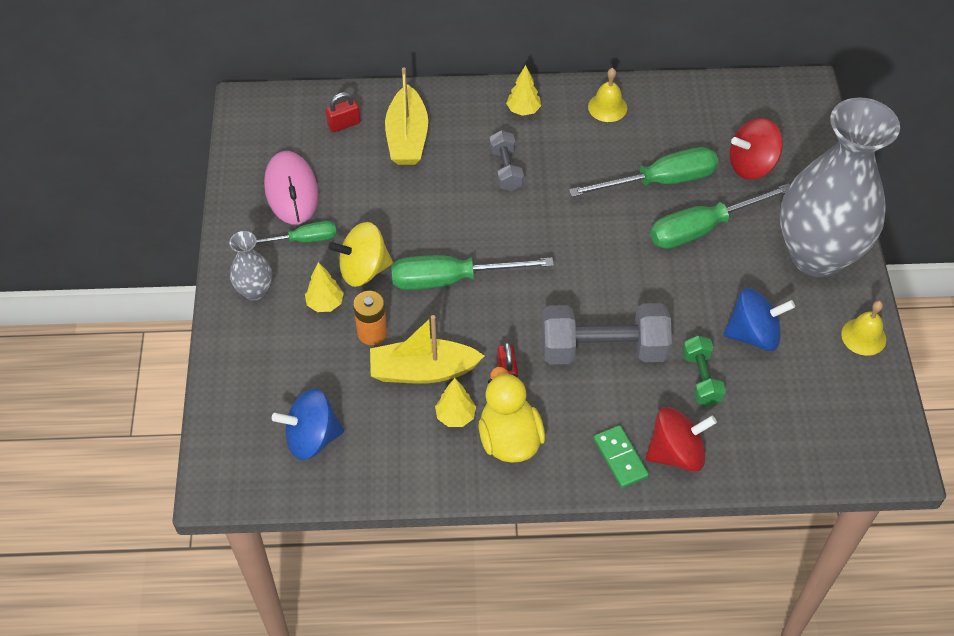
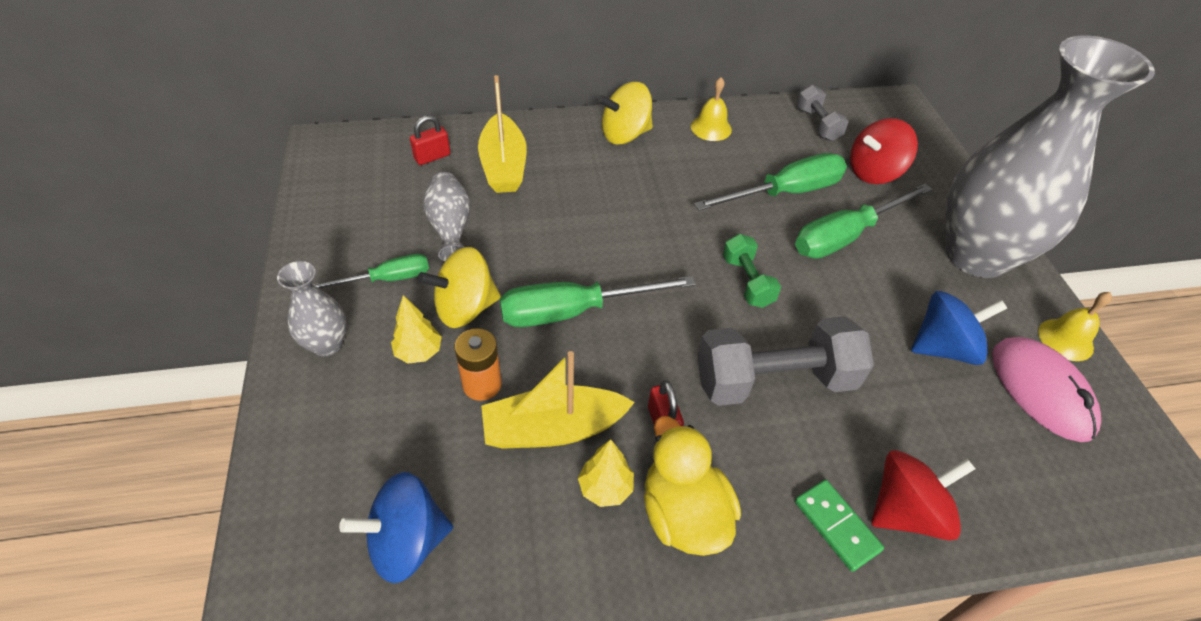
camera: 10 degrees left, 5 degrees down
pink mouse [264,151,318,224] -> pink mouse moved to [992,337,1101,442]
grey dumbbell [489,130,524,191] -> grey dumbbell moved to [797,85,849,141]
yellow tree [506,65,541,116] -> yellow spinning top [598,82,653,145]
green dumbbell [682,335,726,406] -> green dumbbell moved to [723,234,781,308]
none -> grey vase [423,172,470,261]

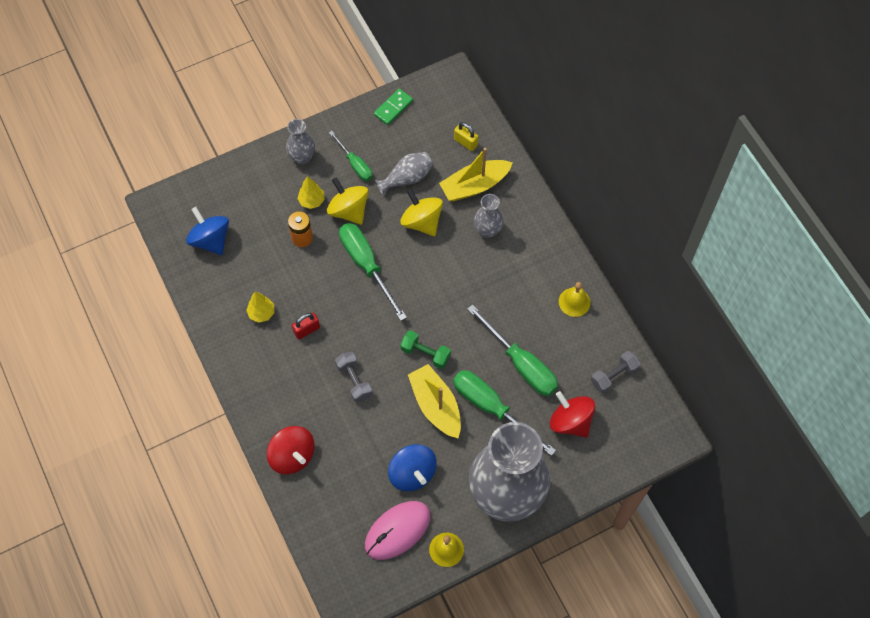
camera: 75 degrees right, 15 degrees up
red padlock [410,115,451,165] -> yellow padlock [454,122,478,151]
yellow boat [481,351,635,449] -> yellow boat moved to [408,364,461,438]
yellow spinning top [598,82,653,145] -> yellow spinning top moved to [400,189,443,236]
yellow duck [644,416,741,556] -> none
grey dumbbell [697,316,874,406] -> grey dumbbell [335,351,372,402], size x0.54
green dumbbell [723,234,781,308] -> green dumbbell turned 60 degrees clockwise [401,330,451,369]
green domino [795,480,884,572] -> green domino moved to [374,89,413,125]
none -> grey vase [474,194,504,238]

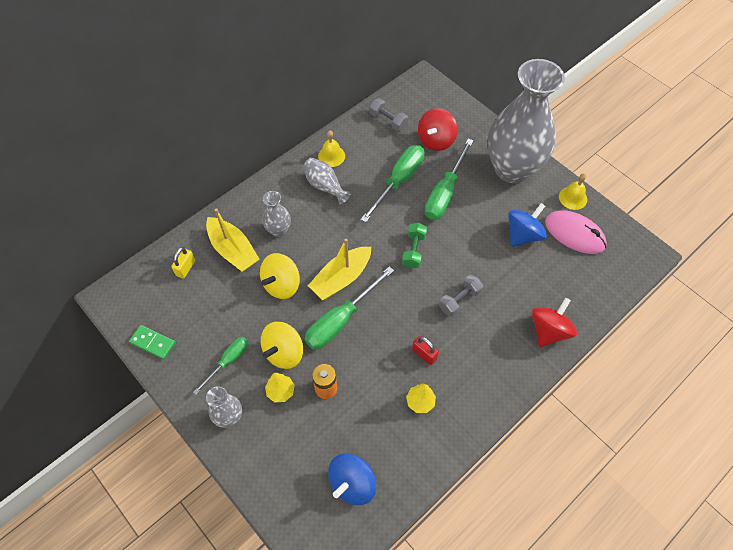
camera: 105 degrees left, 5 degrees down
grey vase [375,152,434,196] -> grey vase moved to [302,158,351,205]
yellow boat [408,364,461,438] -> yellow boat moved to [308,238,371,300]

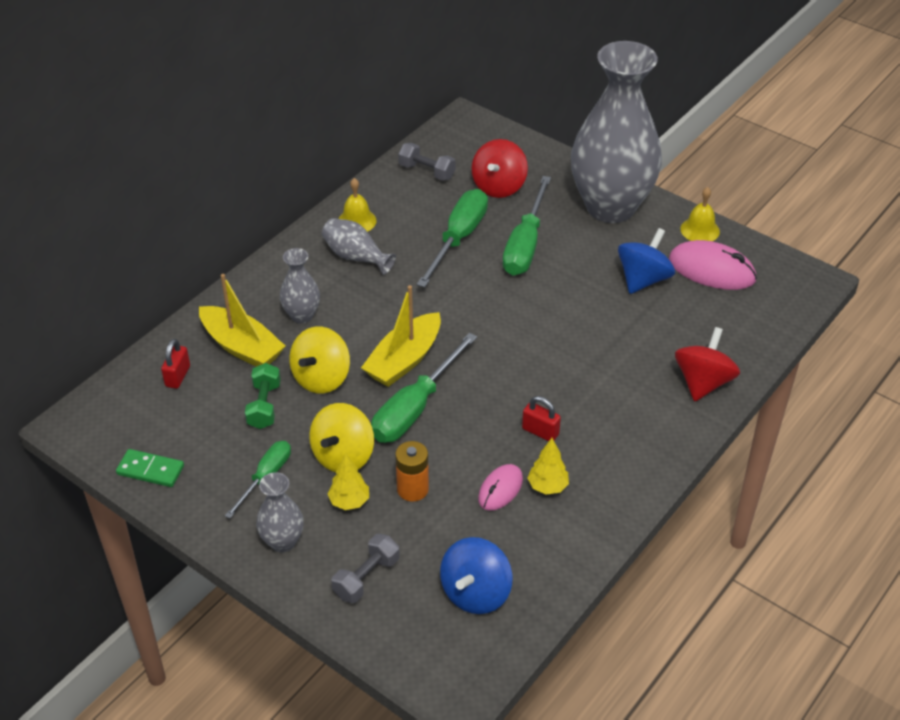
camera: 10 degrees left, 15 degrees down
yellow padlock [171,247,195,279] -> red padlock [161,339,190,389]
green dumbbell [402,223,427,268] -> green dumbbell moved to [245,363,281,429]
grey dumbbell [439,275,483,316] -> grey dumbbell moved to [331,534,400,603]
none -> pink mouse [478,464,523,510]

